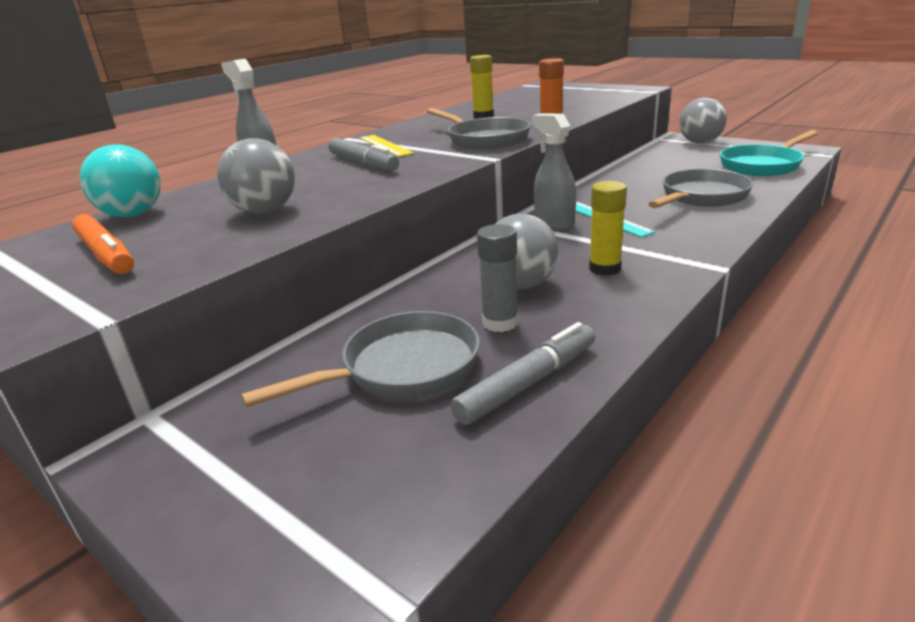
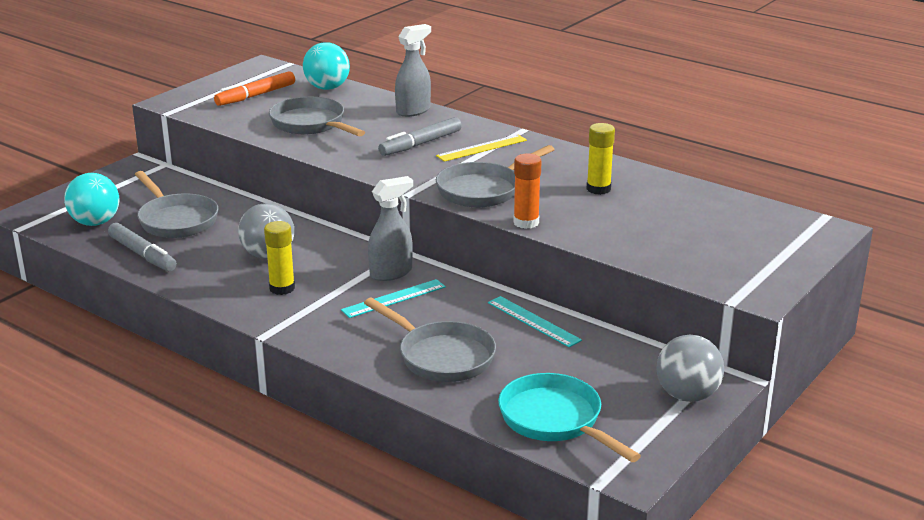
camera: 85 degrees right, 0 degrees up
grey ball [217,138,295,214] -> grey pan [269,97,365,136]
grey glue stick [477,224,518,332] -> none
none -> turquoise ball [64,173,119,226]
none -> turquoise ruler [488,296,582,347]

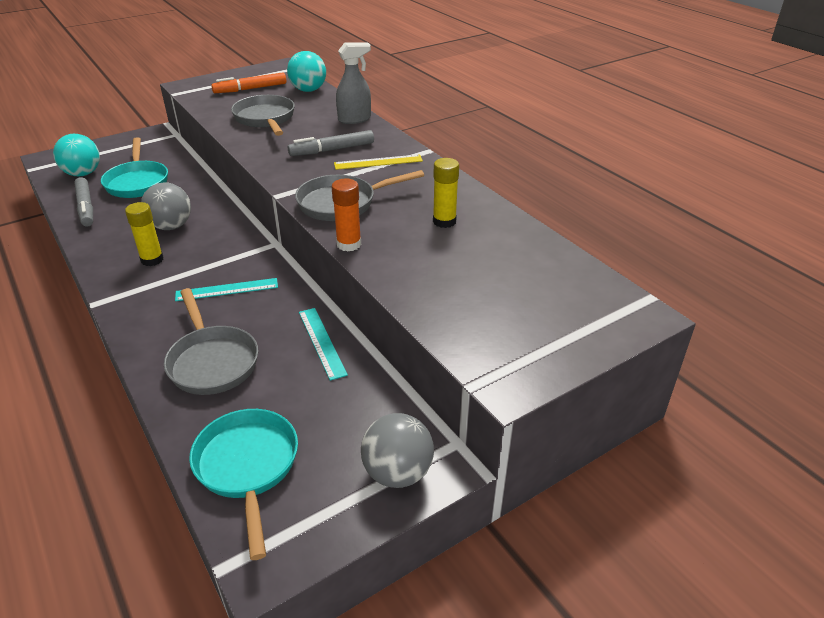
camera: 20 degrees right, 10 degrees up
grey pan [135,171,218,238] -> turquoise pan [101,137,168,198]
grey spray bottle [368,176,413,281] -> none

